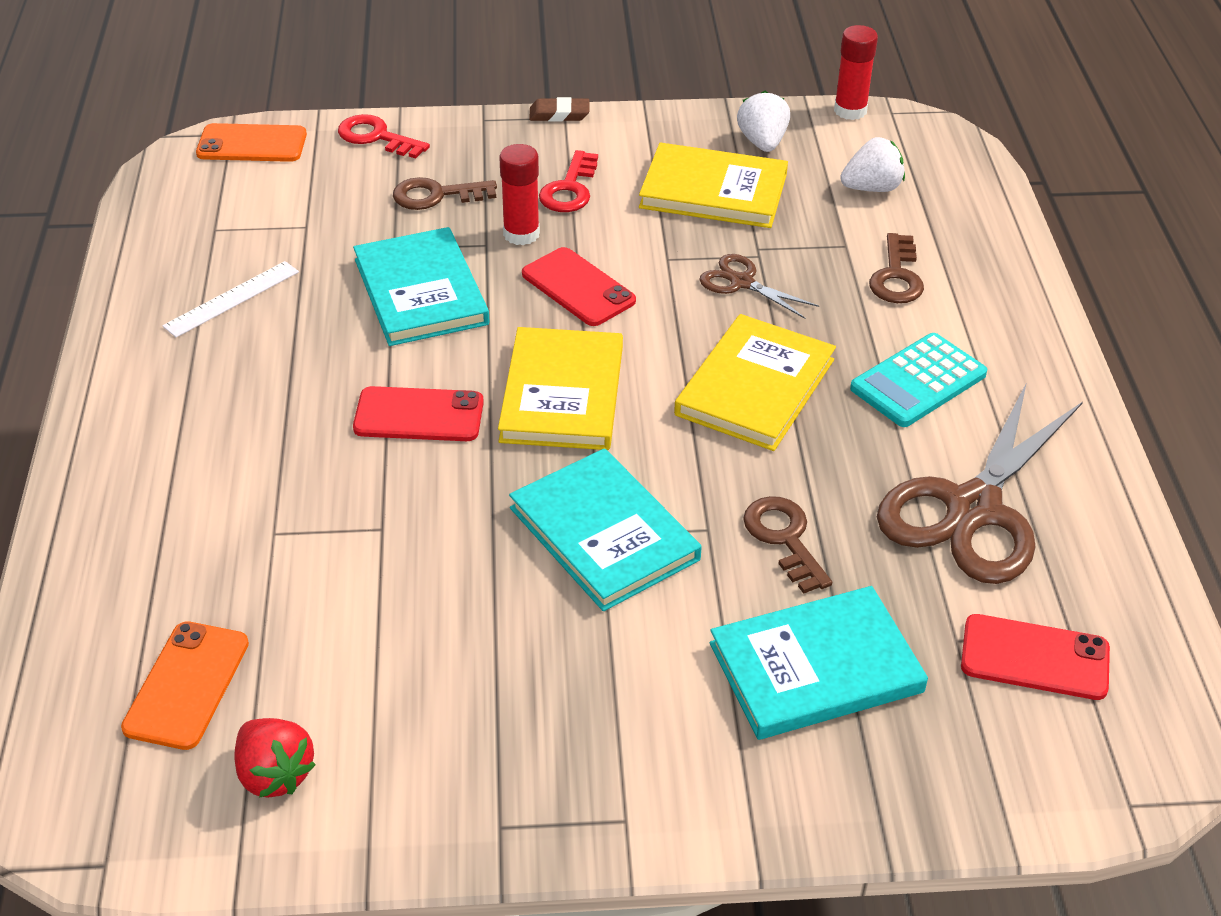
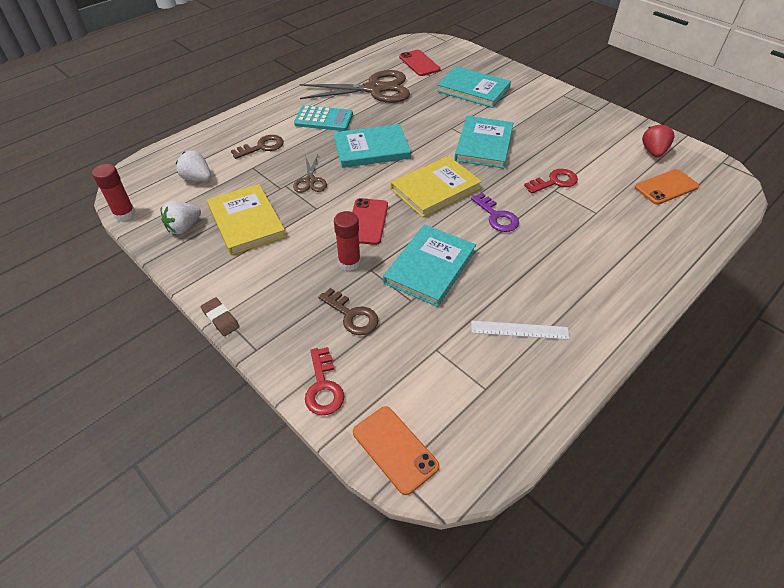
camera: 130 degrees left, 5 degrees up
red phone [353,386,484,441] -> purple key [471,193,519,232]
red key [539,150,598,212] -> red key moved to [524,169,578,194]
yellow book [674,314,836,451] -> turquoise book [334,124,411,168]
brown key [743,496,832,594] -> none

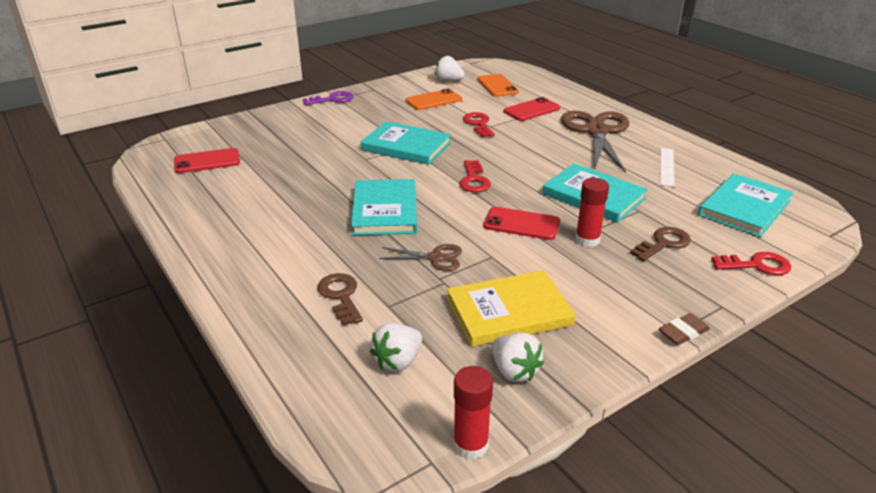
camera: 80 degrees left, 15 degrees down
turquoise calculator [294,105,353,131] -> none
brown scissors [300,70,410,103] -> brown scissors moved to [561,111,629,173]
orange phone [353,406,440,495] -> orange phone moved to [406,89,462,110]
yellow book [391,156,482,217] -> red key [459,160,491,192]
turquoise book [437,66,511,108] -> turquoise book moved to [698,174,793,237]
purple key [471,193,519,232] -> purple key moved to [303,91,354,105]
red strawberry [642,124,674,157] -> white strawberry [435,56,465,82]
none -> red phone [504,97,560,121]

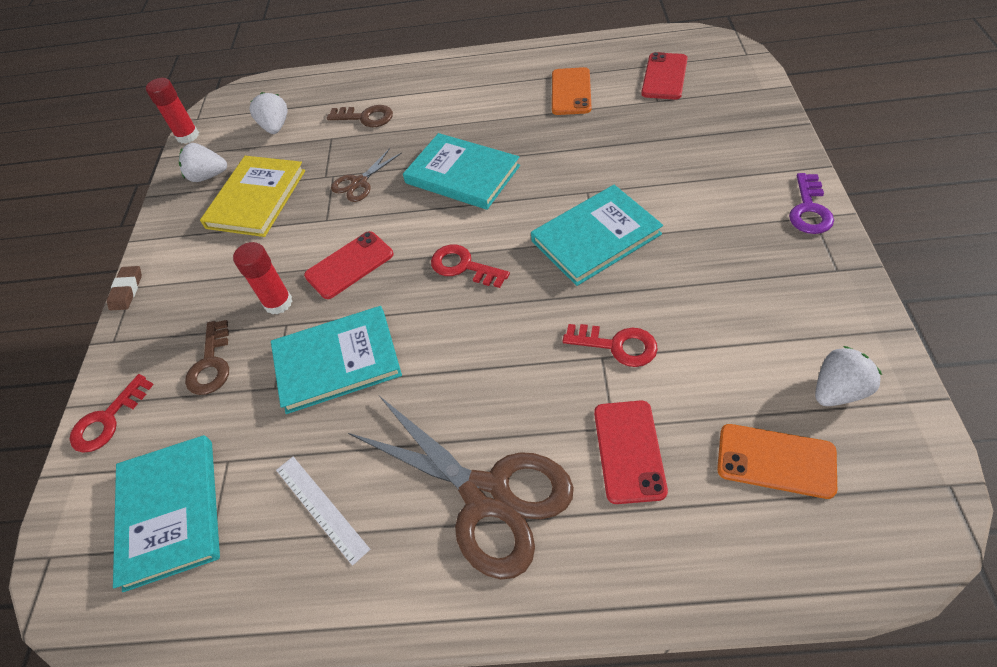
camera: 130 degrees right, 20 degrees up
orange phone [406,89,462,110] -> orange phone moved to [552,67,591,115]

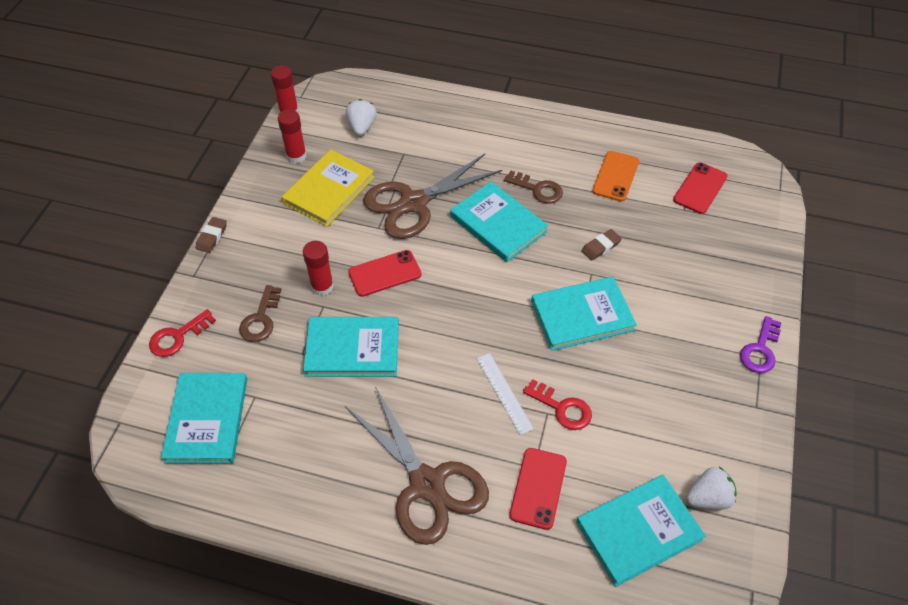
camera: 10 degrees right, 0 degrees up
white strawberry [179,143,227,182] -> red glue stick [278,109,306,164]
white ruler [276,457,370,566] -> white ruler moved to [477,353,534,435]
brown key [327,105,393,127] -> brown key moved to [504,170,563,204]
brown scissors [331,148,402,202] -> brown scissors [363,154,502,239], size x2.11
red key [431,244,510,288] -> none
orange phone [717,424,837,499] -> turquoise book [576,475,706,587]
none -> brown eraser [582,229,622,260]

